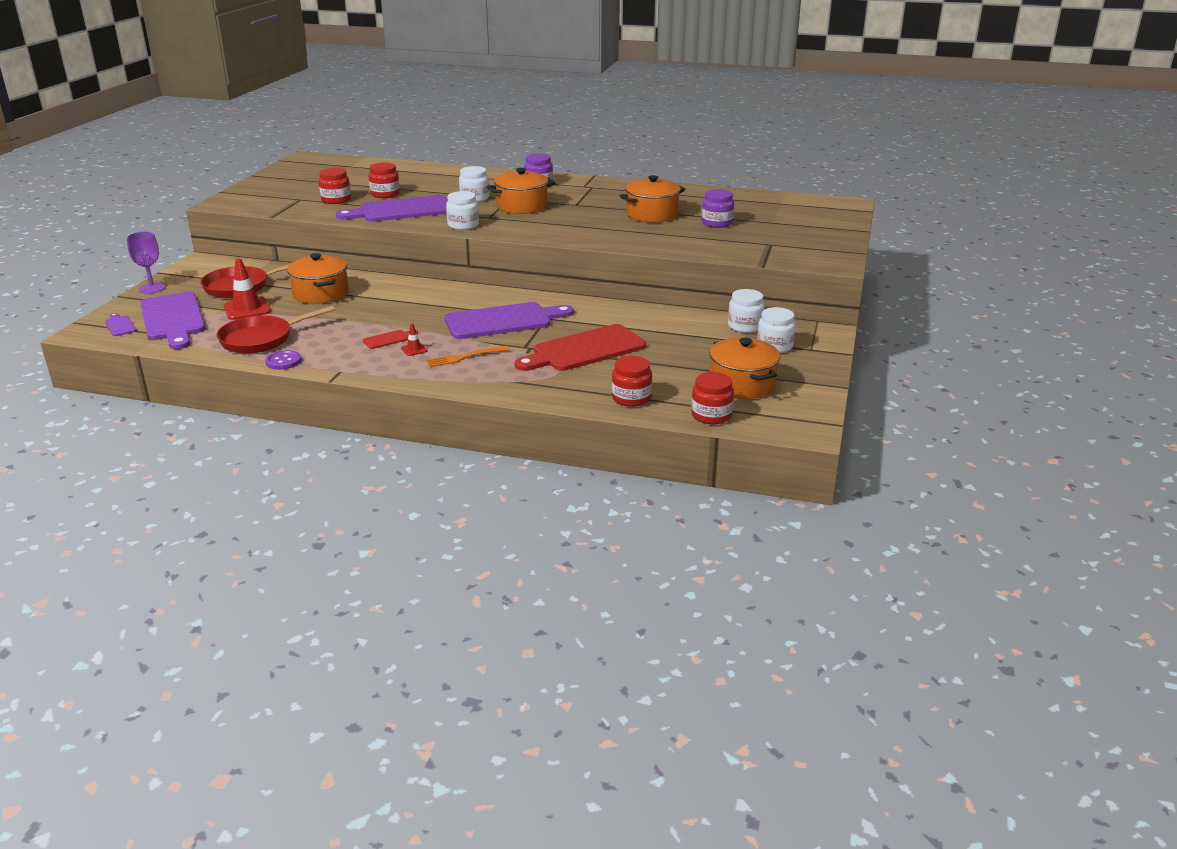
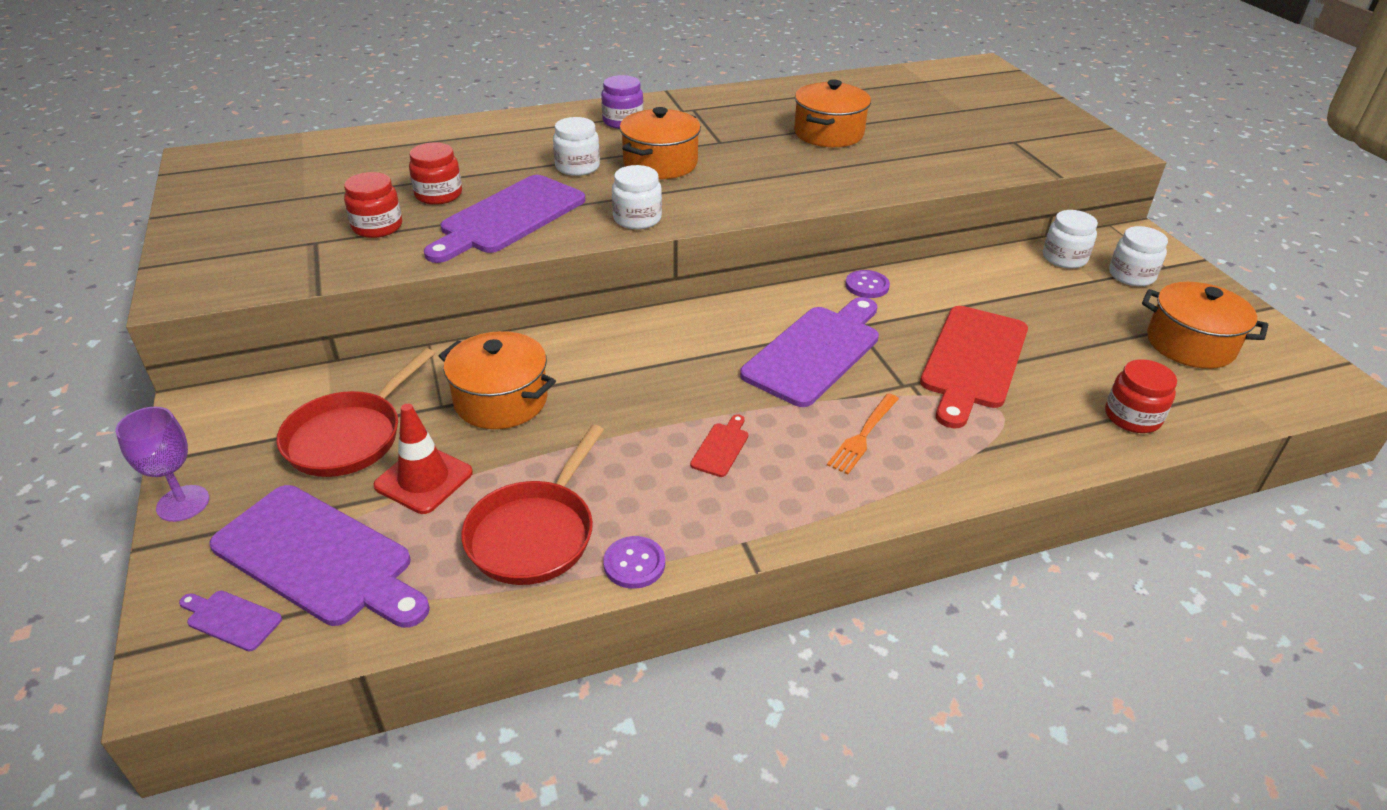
camera: 35 degrees left, 10 degrees up
red traffic cone [401,324,428,356] -> none
red jar [691,372,734,424] -> none
purple jar [701,189,734,228] -> none
none -> purple button [845,270,890,298]

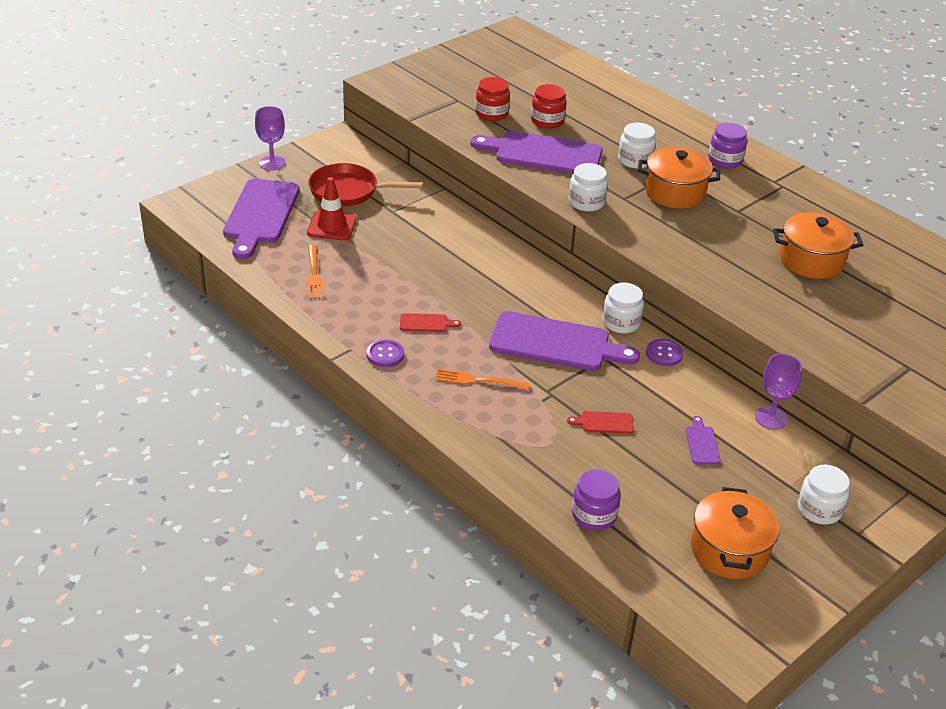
camera: 65 degrees right, 0 degrees up
purple cutting board [179,591,282,651] -> purple cutting board moved to [686,416,721,464]
orange pot [439,331,556,429] -> none
red pan [461,425,604,585] -> orange fork [308,245,324,299]
purple button [603,536,665,589] -> purple button moved to [367,339,404,367]
red cutting board [920,306,1028,429] -> red cutting board [567,411,634,434], size x0.42
white jar [1043,210,1098,268] -> white jar moved to [602,282,644,334]
red jar [1105,359,1177,433] -> purple jar [572,469,621,530]
none -> purple goblet [755,354,802,430]

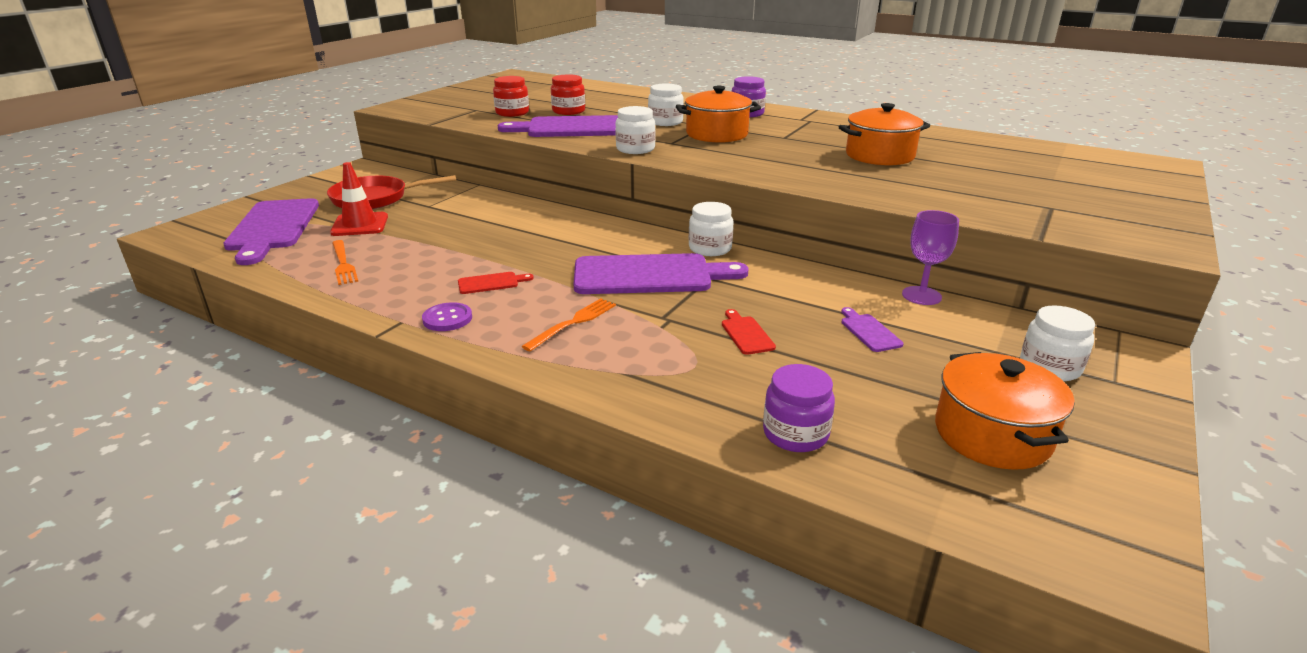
camera: 15 degrees left, 10 degrees down
purple goblet [255,106,285,171] -> none
orange fork [435,369,530,390] -> orange fork turned 135 degrees clockwise [521,298,616,351]
red cutting board [567,411,634,434] -> red cutting board turned 90 degrees clockwise [722,309,776,355]
purple button [646,339,684,366] -> none

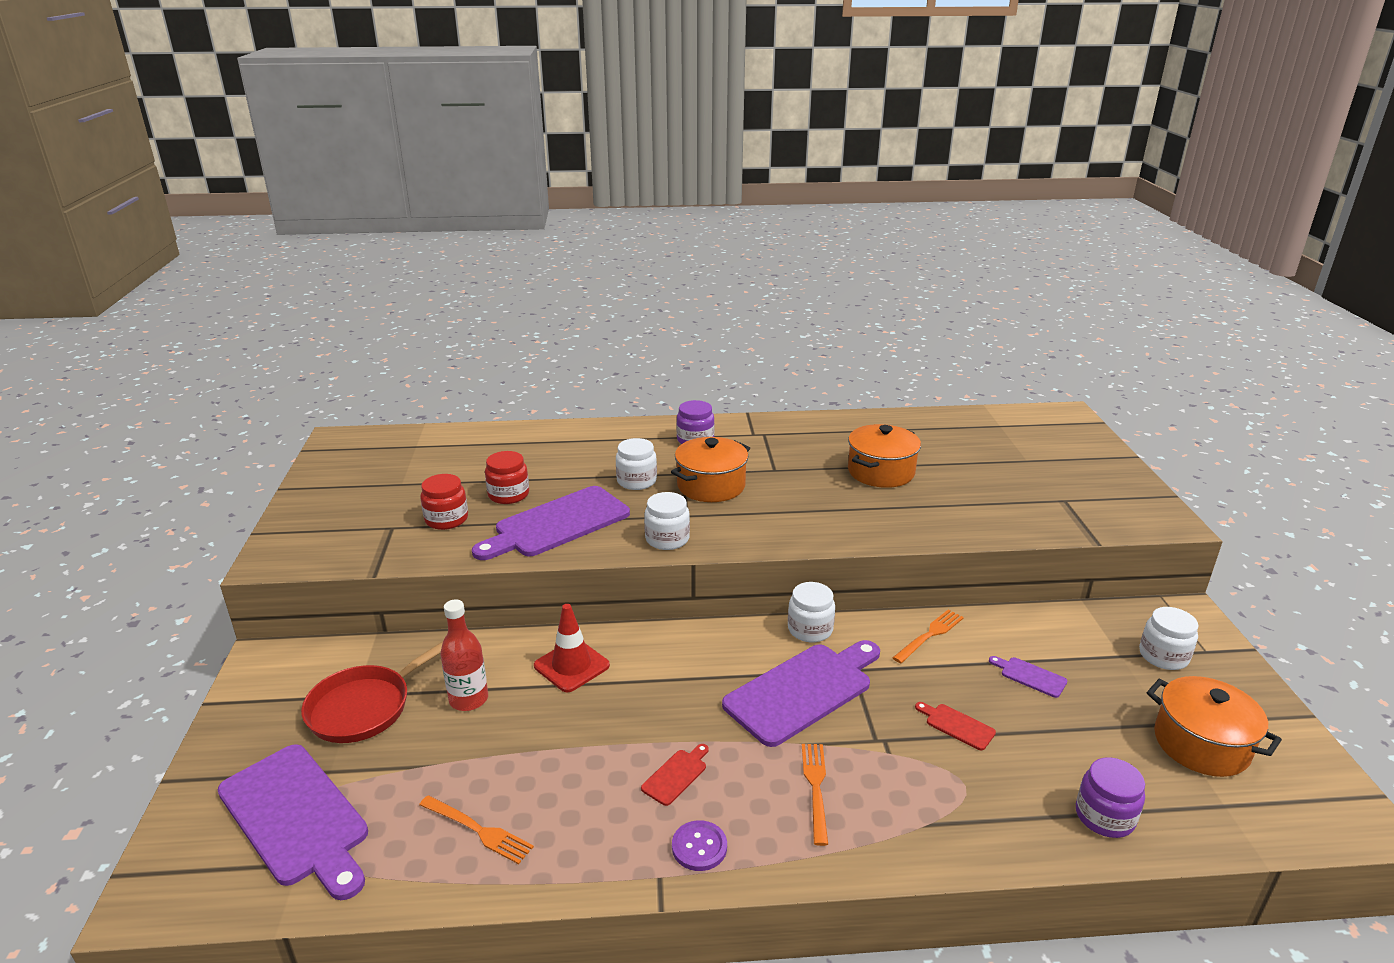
camera: 35 degrees left, 0 degrees up
red traffic cone [330,162,388,236] -> red traffic cone moved to [534,604,610,692]
purple goblet [902,210,959,305] -> none
none -> red bottle [440,599,488,711]
none -> orange fork [892,609,964,663]

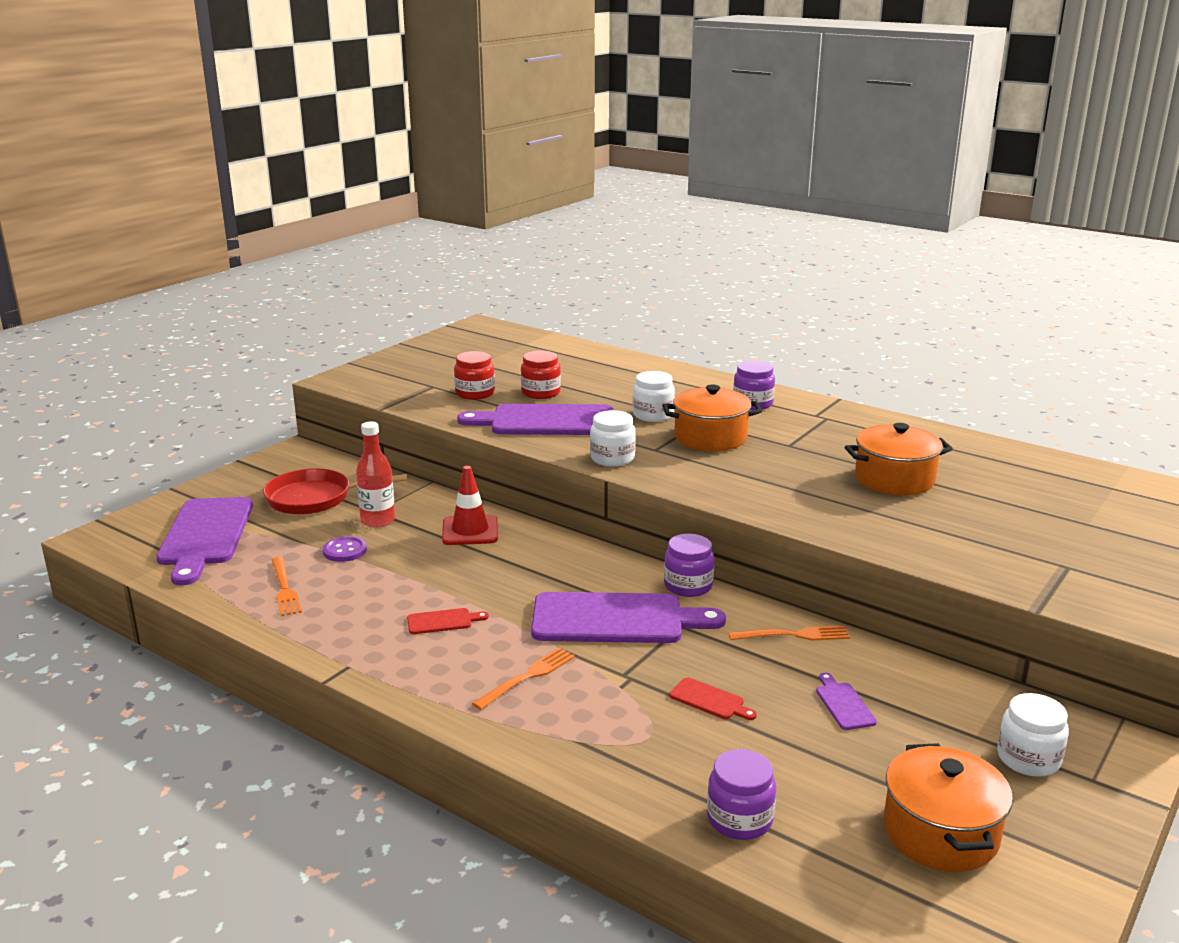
camera: 40 degrees right, 5 degrees down
purple button [672,820,727,871] -> purple button moved to [323,536,367,562]
white jar [788,582,835,642] -> purple jar [664,534,714,597]
red cutting board [915,702,996,750] -> red cutting board turned 135 degrees clockwise [669,678,757,720]

